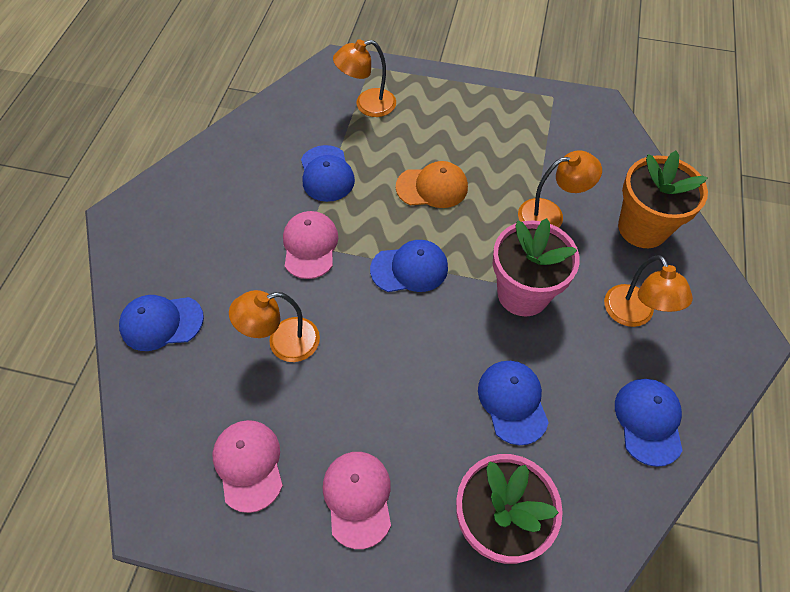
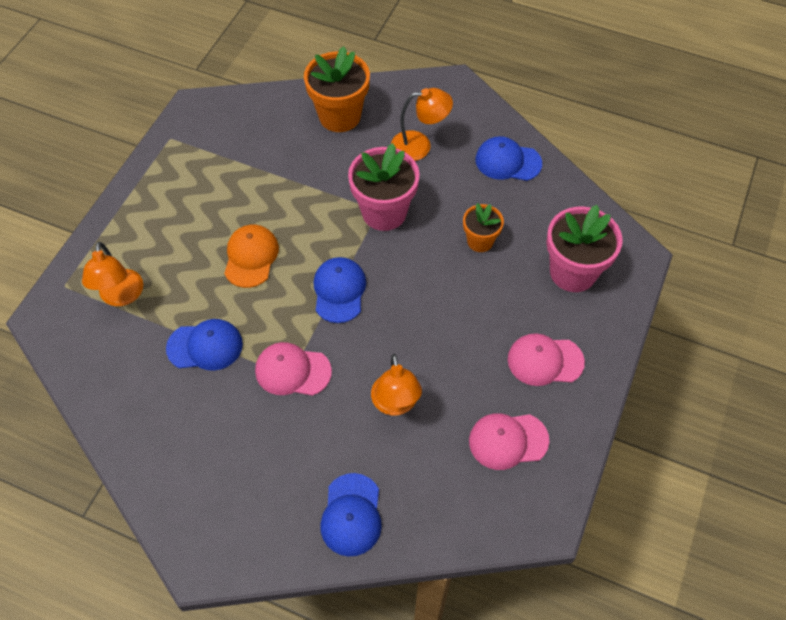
camera: 80 degrees left, 0 degrees up
blue cap [478,361,549,445] -> orange flower pot [463,203,504,252]
orange lamp [518,150,602,228] -> none

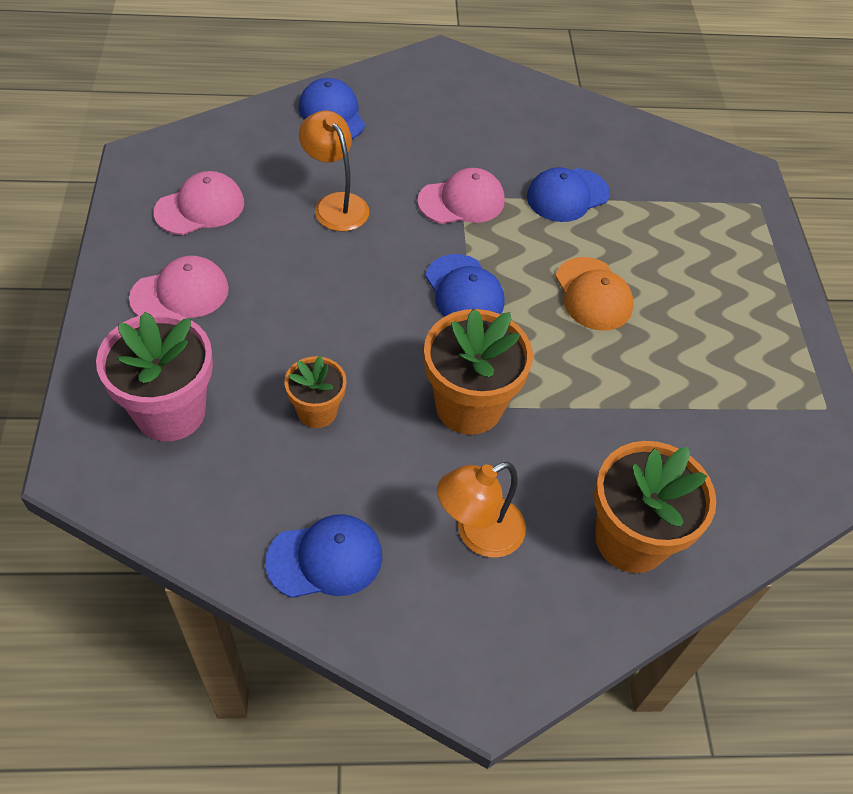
camera: 150 degrees right, 5 degrees down
orange lamp [82,242,143,306] -> none
pink flower pot [348,143,420,231] -> orange flower pot [424,309,533,435]

